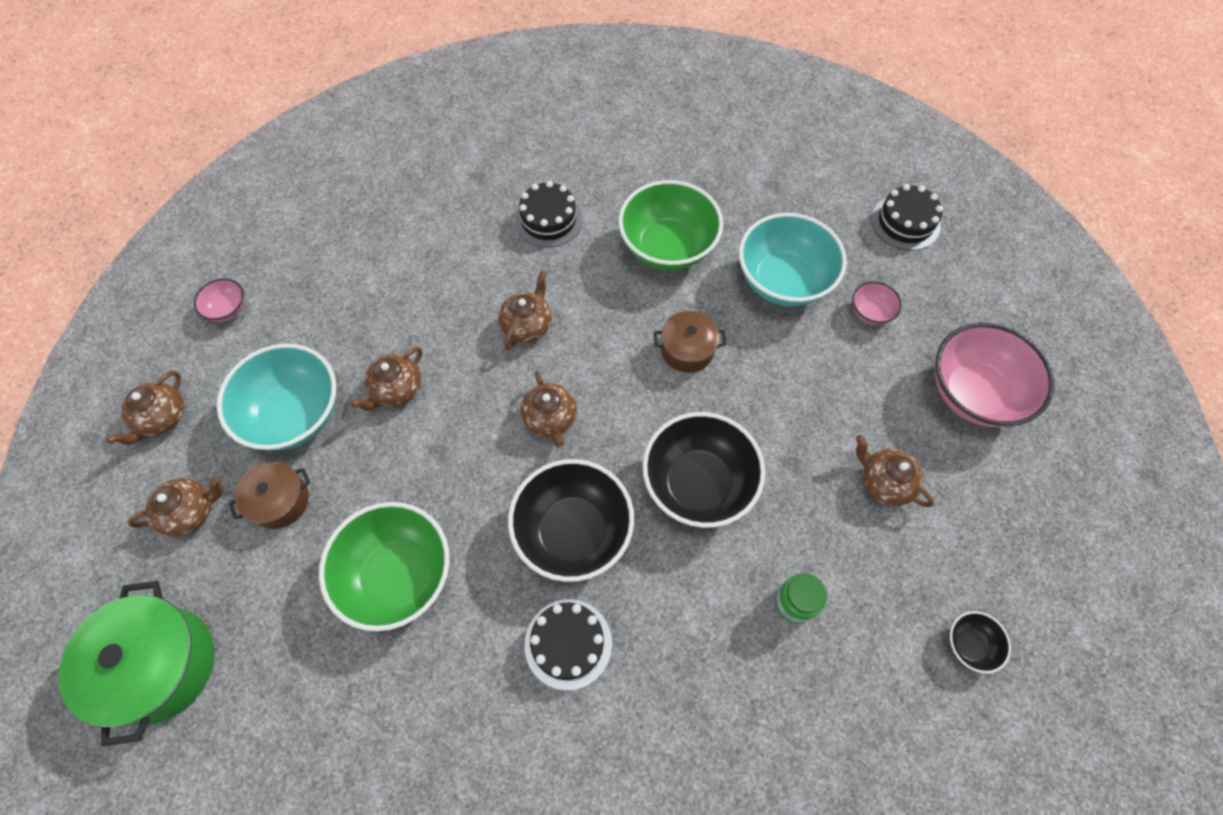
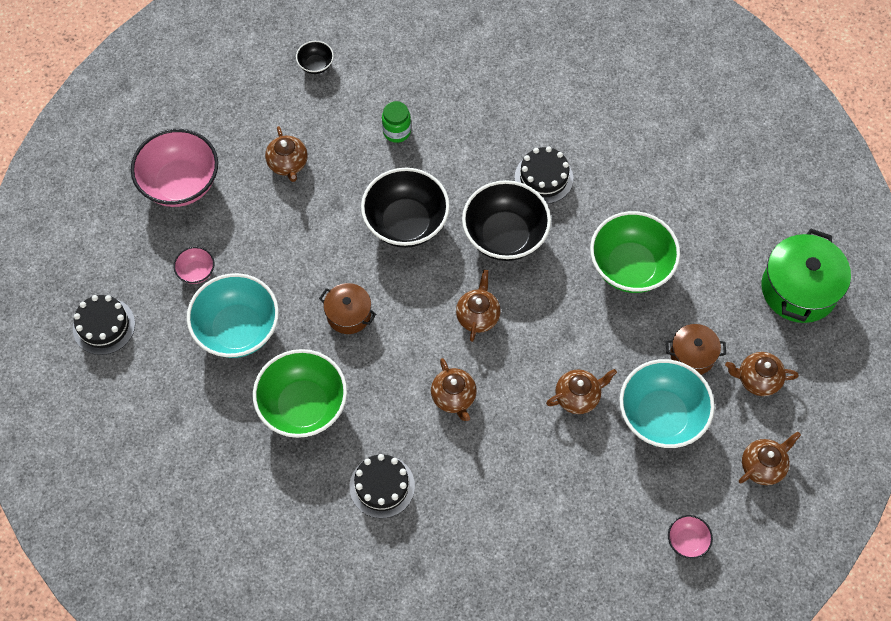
camera: 150 degrees left, 0 degrees up
brown teapot [498,270,552,350] -> brown teapot turned 75 degrees counterclockwise [431,358,477,421]

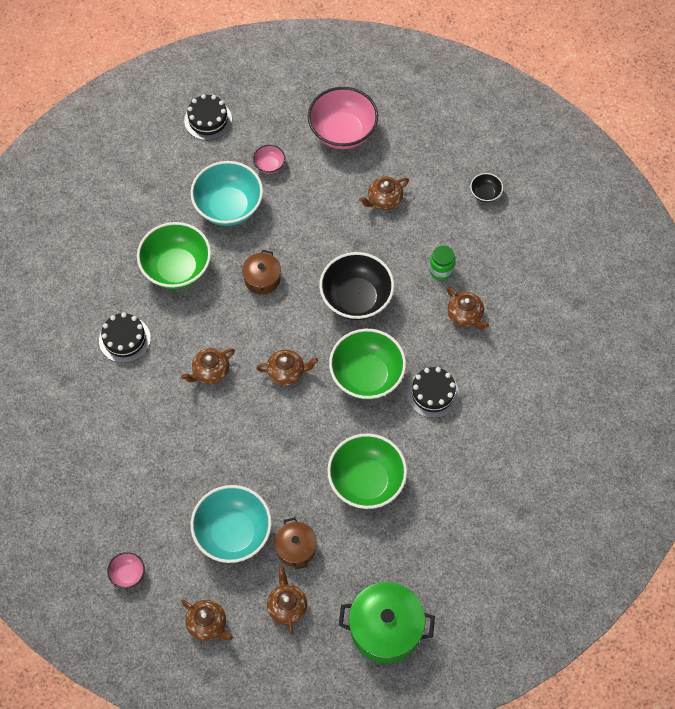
camera: 75 degrees right, 0 degrees up
black bowl [462,180,551,261] -> green bowl [329,329,406,400]
brown teapot [546,369,617,414] -> brown teapot moved to [447,287,489,329]

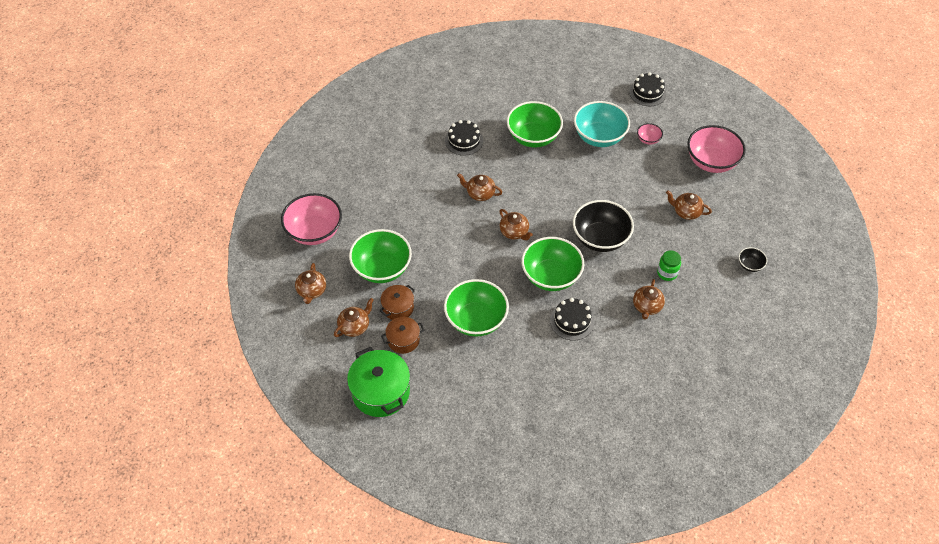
camera: 55 degrees right, 10 degrees down
pink bowl [107,552,145,589] -> pink bowl [281,193,342,245], size x2.18
turquoise bowl [191,485,272,563] -> green bowl [349,229,412,283]
brown pot [242,250,281,295] -> brown pot moved to [381,317,424,354]

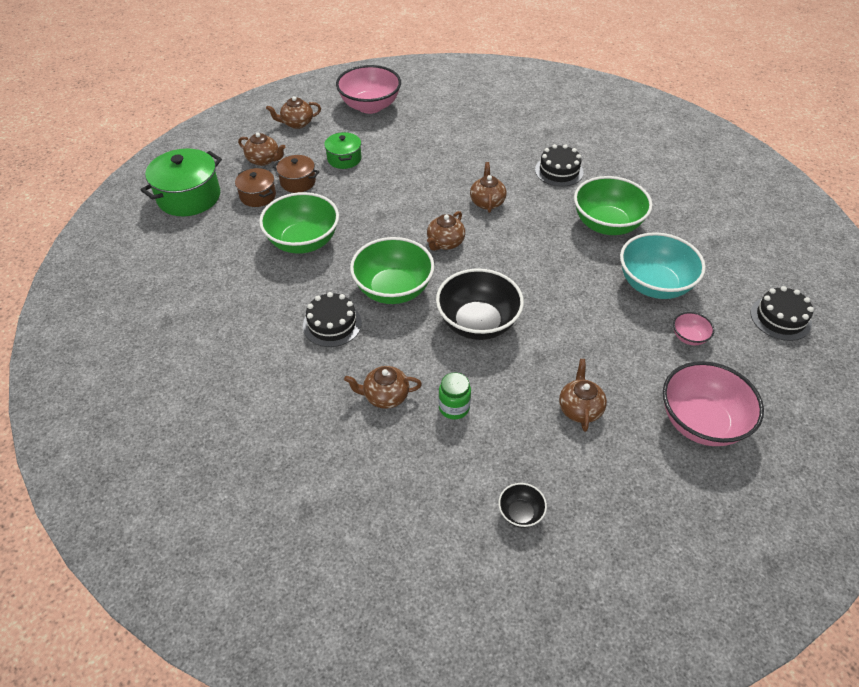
camera: 70 degrees right, 5 degrees down
green bowl [349,229,412,283] -> green pot [324,132,362,169]

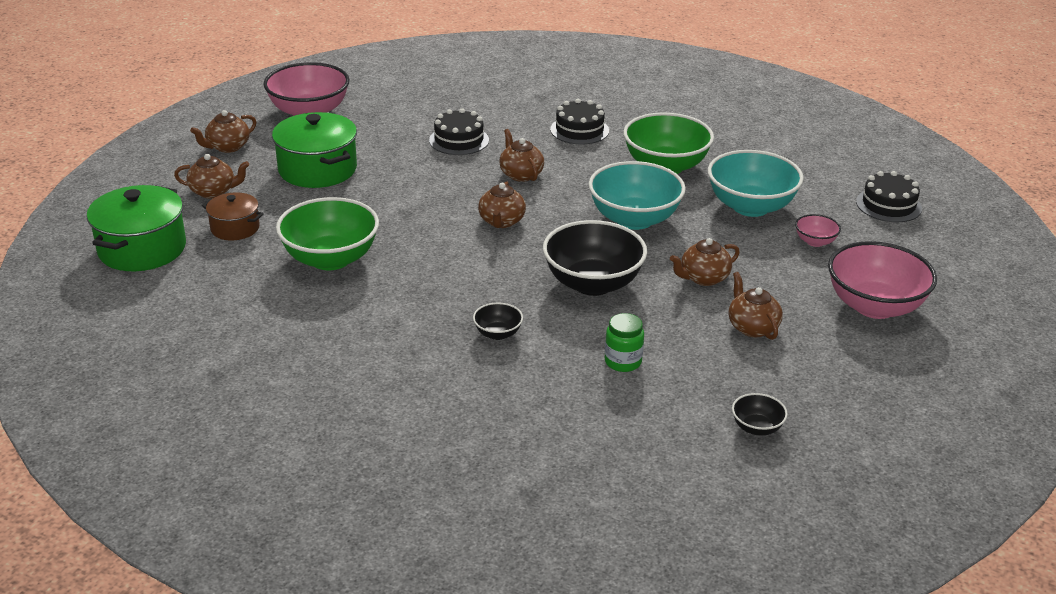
camera: 25 degrees left, 15 degrees down
brown pot [273,155,319,193] -> none
black cake [303,292,362,347] -> black cake moved to [429,108,489,155]
green pot [324,132,362,169] -> green pot [272,112,357,188], size x1.74
brown teapot [344,366,422,409] -> brown teapot moved to [670,238,740,286]
green bowl [350,237,434,304] -> none
none -> black bowl [473,302,523,340]
none -> turquoise bowl [588,161,686,230]

